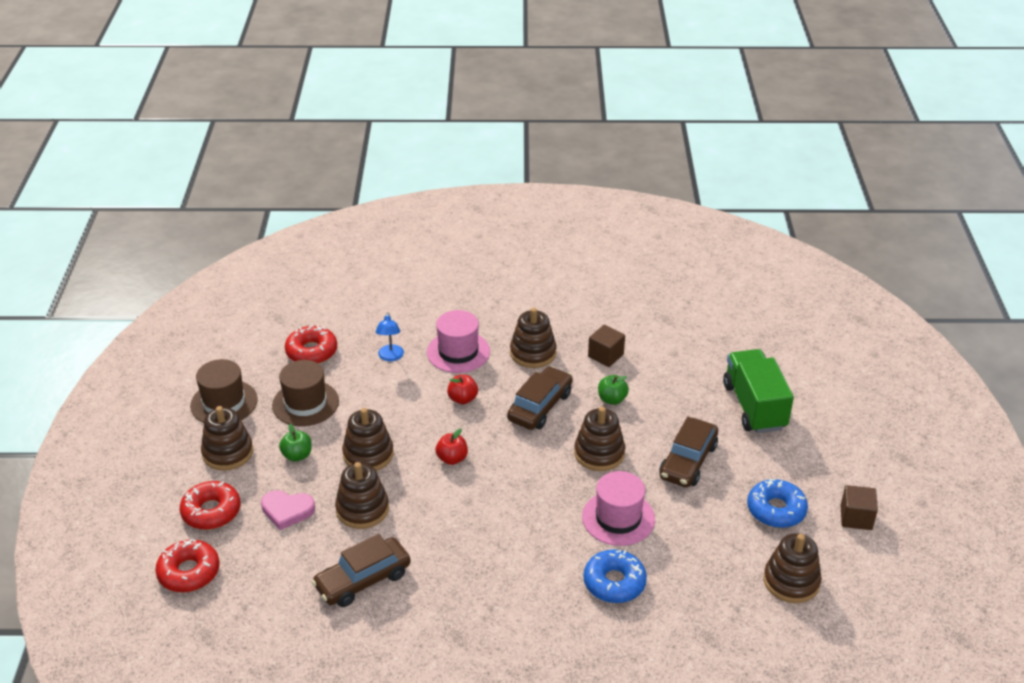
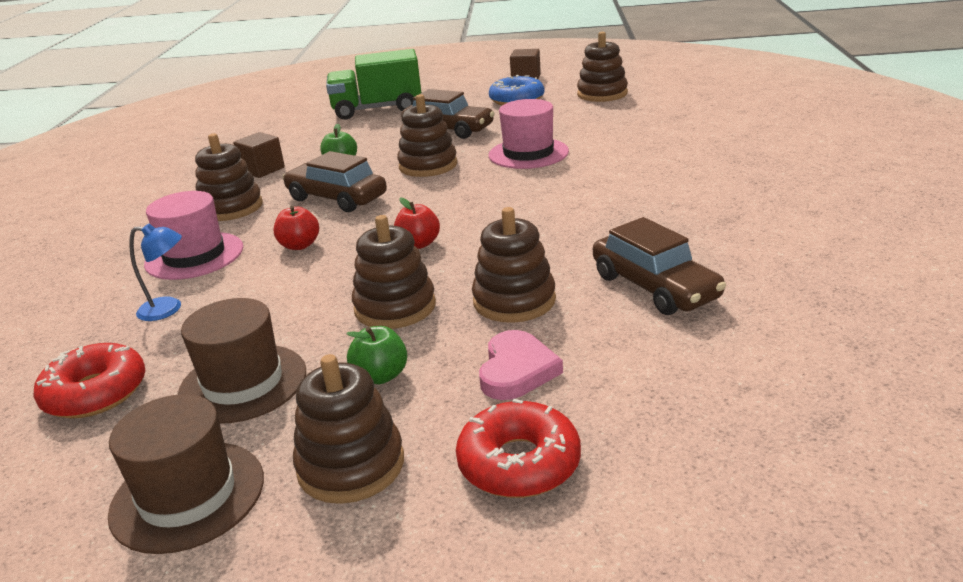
camera: 85 degrees left, 10 degrees down
red donut [155,539,220,593] -> none
blue donut [583,549,647,603] -> none

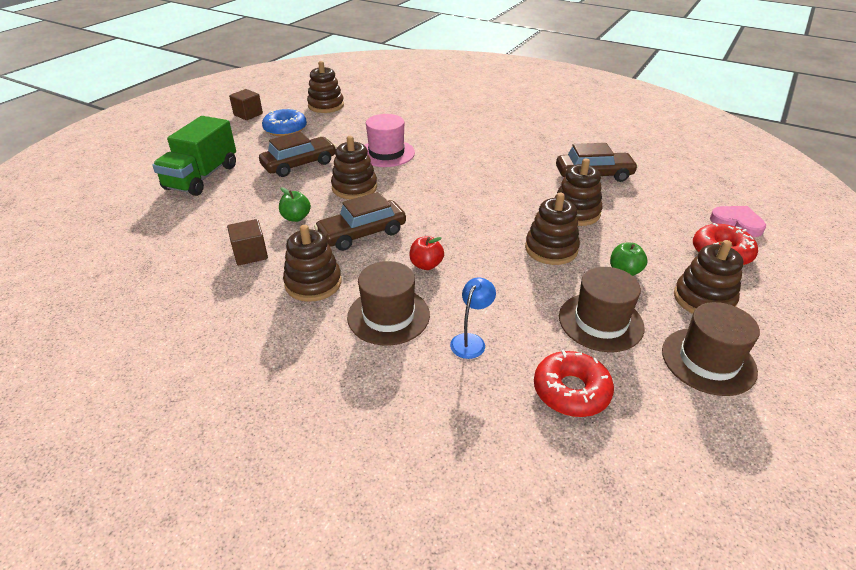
camera: 65 degrees left, 10 degrees up
pink hat [144,191,243,280] -> brown hat [347,261,430,345]
red apple [394,198,440,249] -> none
pink heart [479,330,563,400] -> pink heart moved to [710,206,766,237]

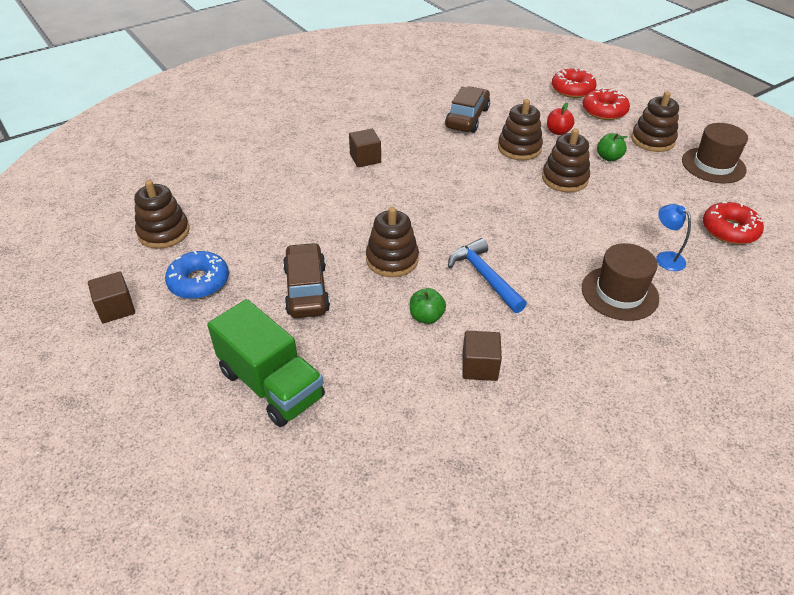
camera: 65 degrees left, 5 degrees up
brown stacking toy [283,225,342,302] -> none
brown car [314,192,406,251] -> blue hammer [448,238,527,313]
pink hat [365,114,415,167] -> none
red apple [410,236,444,270] -> red apple moved to [547,103,575,135]
brown hat [559,267,645,352] -> none
pink heart [710,206,766,237] -> red donut [552,69,596,98]
none -> brown cube [349,129,381,167]

